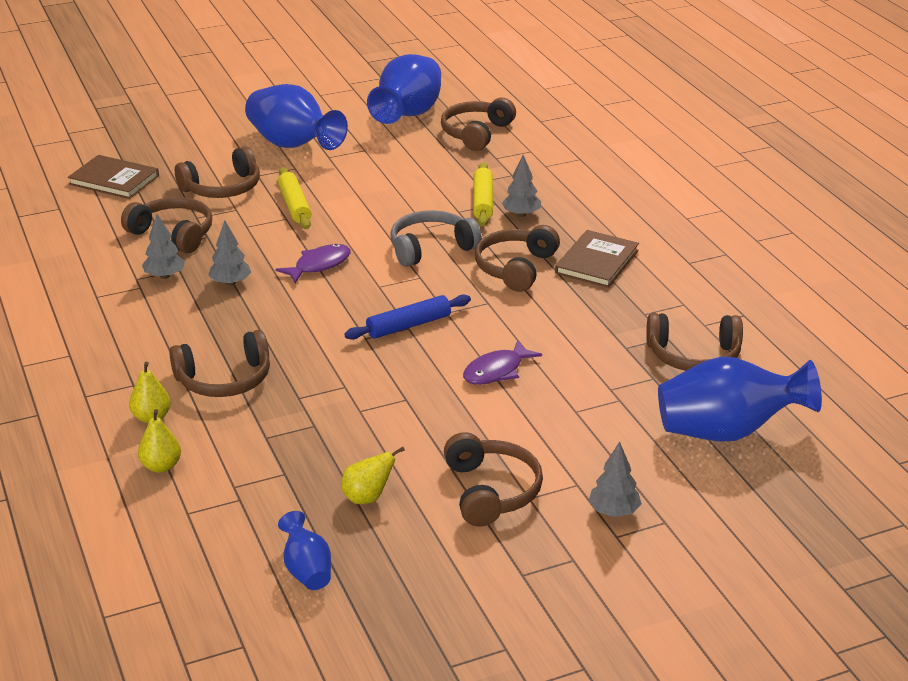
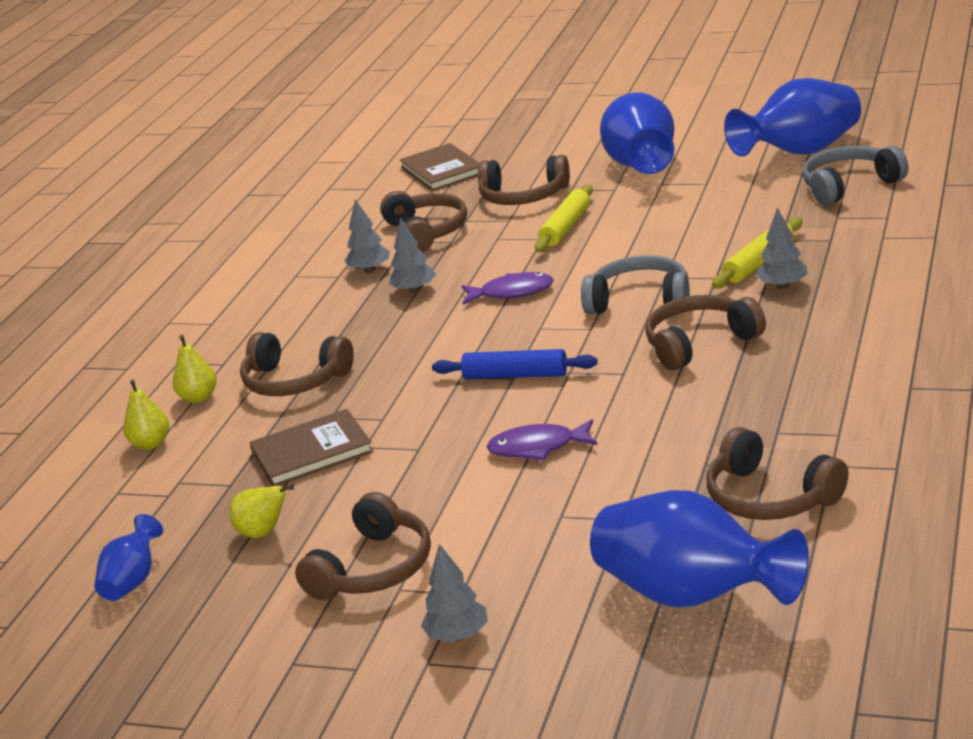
camera: 45 degrees right, 5 degrees down
brown headphones [441,98,516,151] -> grey headphones [803,146,908,205]
brown book [555,230,639,288] -> brown book moved to [250,409,373,486]

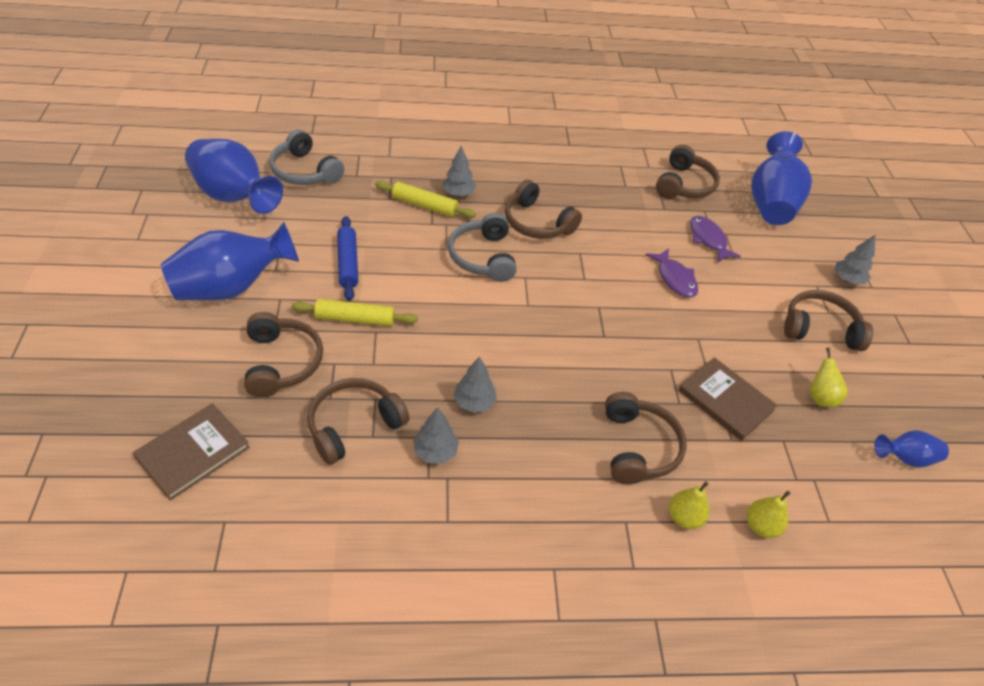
camera: 120 degrees left, 20 degrees up
blue rolling pin [432,349,598,379] -> blue rolling pin moved to [337,216,358,301]
purple fish [462,272,554,305] -> purple fish moved to [690,216,741,262]

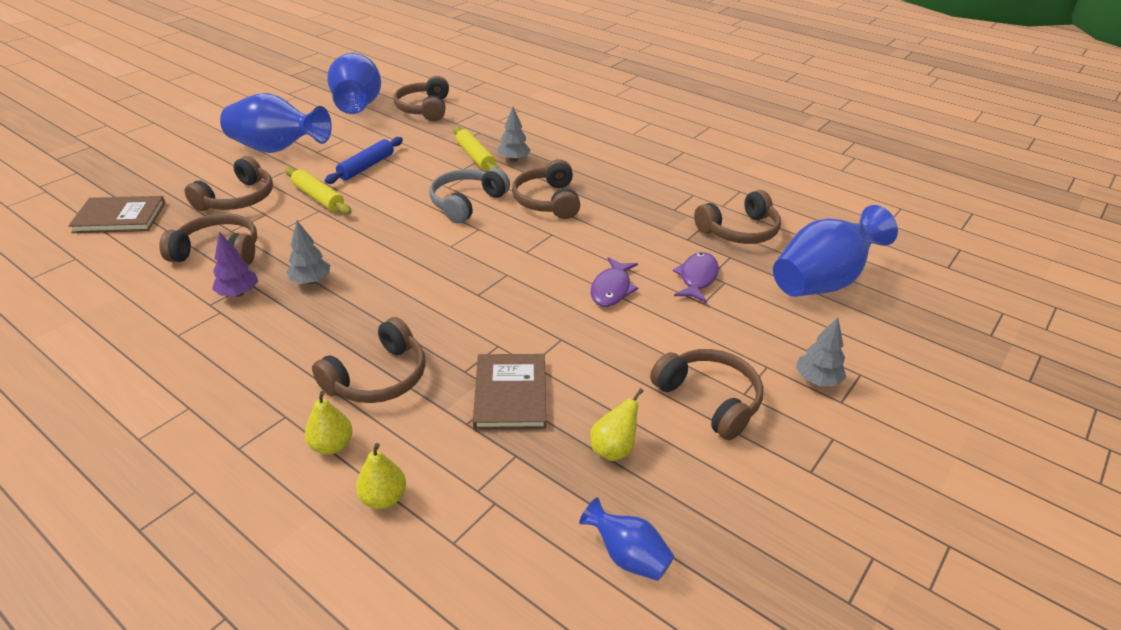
camera: 45 degrees right, 10 degrees down
grey headphones [269,130,344,185] -> brown headphones [394,76,449,121]
grey tree [413,407,459,464] -> purple tree [212,232,258,297]

